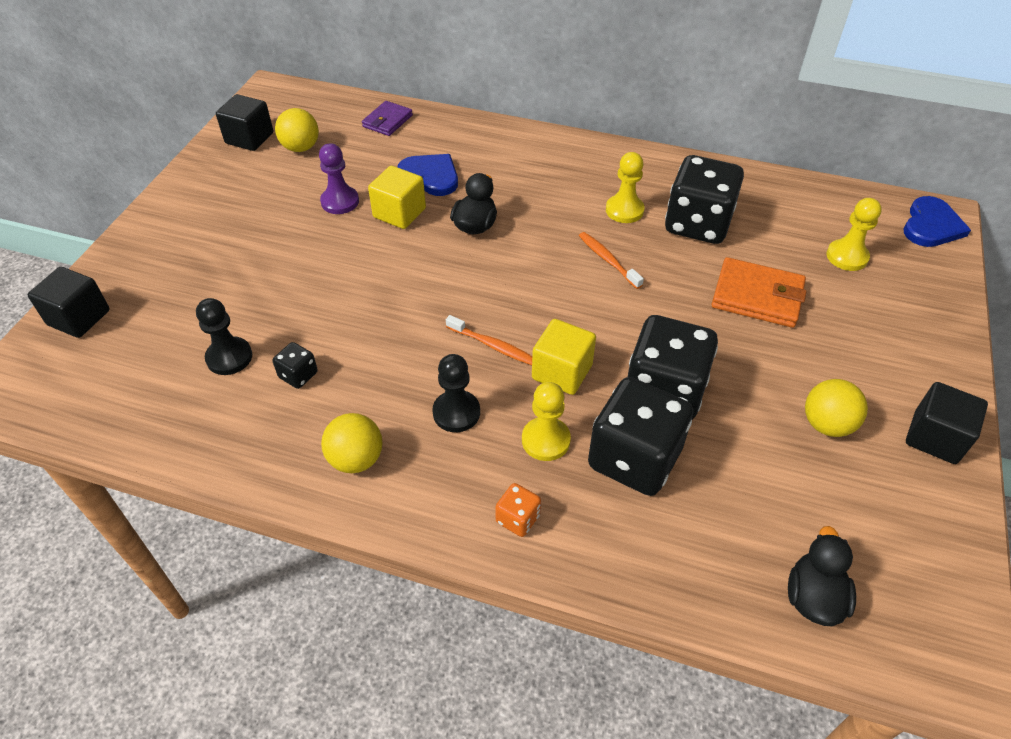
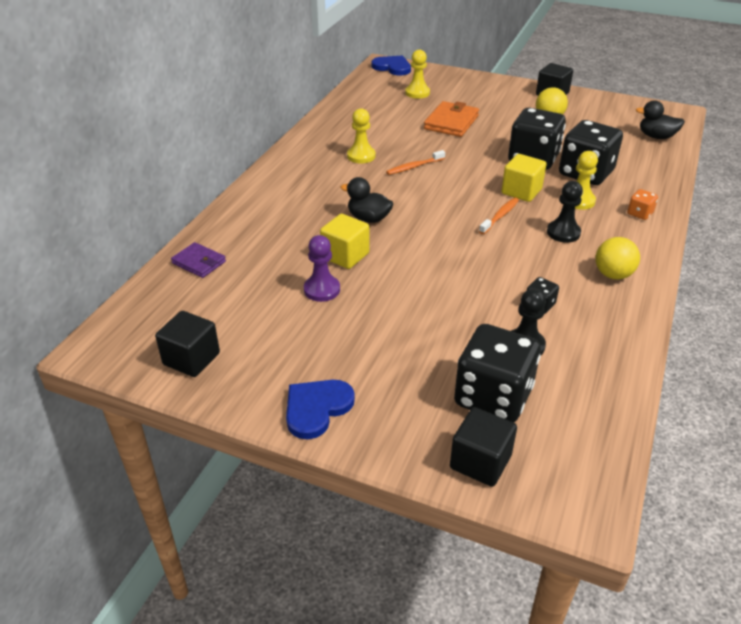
camera: 85 degrees left, 10 degrees down
yellow ball [275,108,319,152] -> none
blue heart [398,154,458,196] -> blue heart moved to [286,380,355,439]
black dice [665,155,744,244] -> black dice moved to [454,324,541,423]

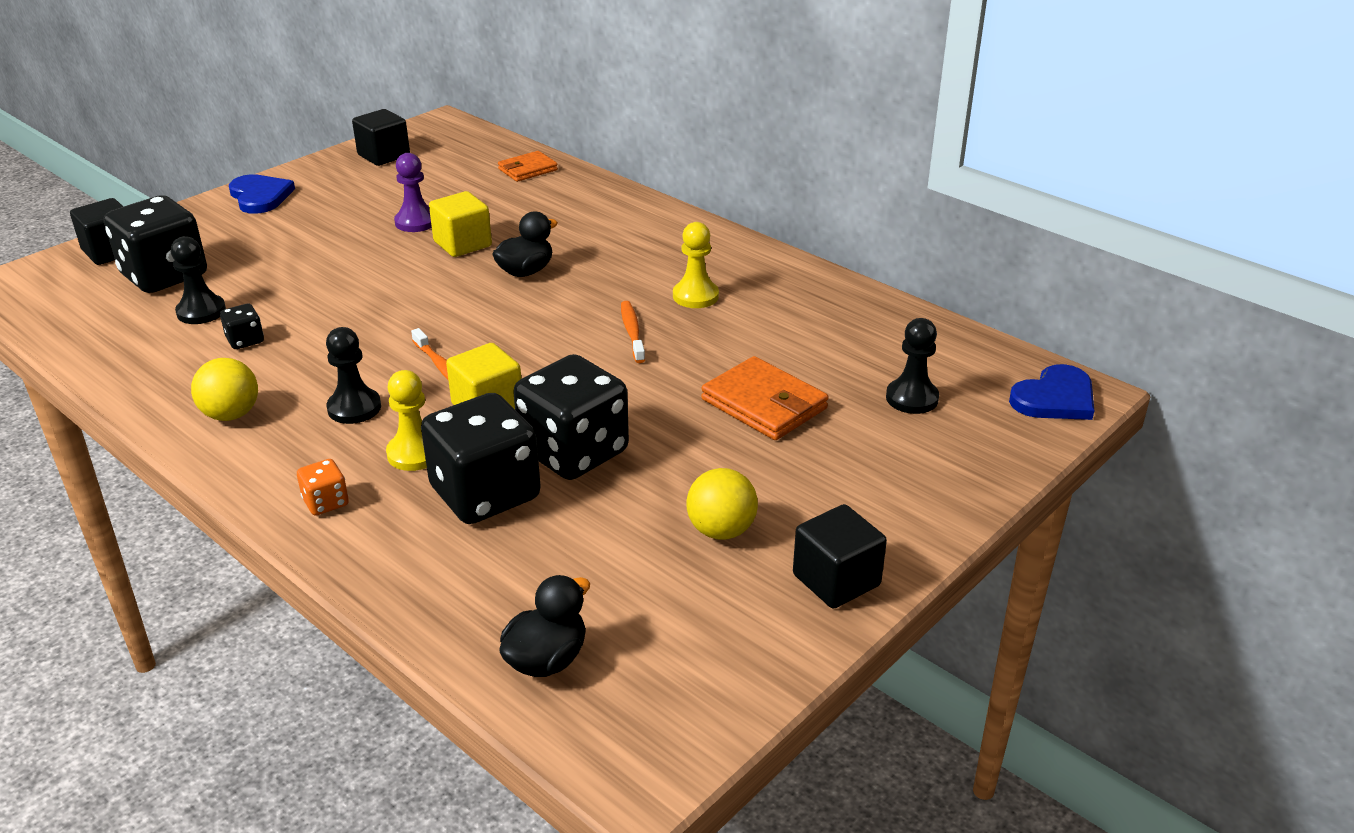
camera: 110 degrees right, 5 degrees down
purple wallet [171,242,226,278] -> orange wallet [498,151,558,182]
yellow pawn [405,50,430,99] -> black pawn [886,318,939,414]

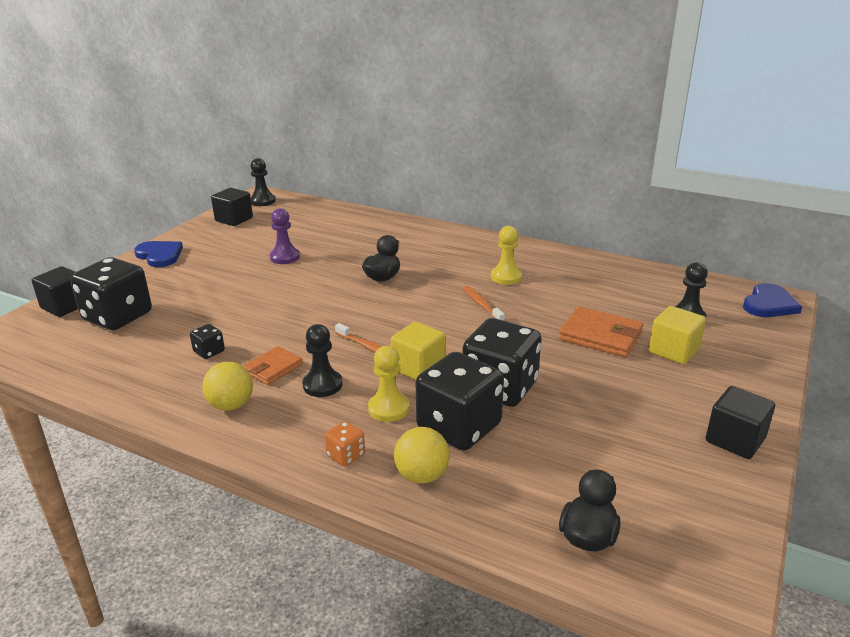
camera: 15 degrees left, 5 degrees down
black pawn [171,236,226,324] -> black pawn moved to [250,158,276,206]
yellow cube [429,191,492,257] -> yellow cube moved to [649,306,706,364]
orange wallet [498,151,558,182] -> orange wallet moved to [243,346,303,385]
yellow ball [686,468,758,539] -> yellow ball moved to [394,427,450,484]

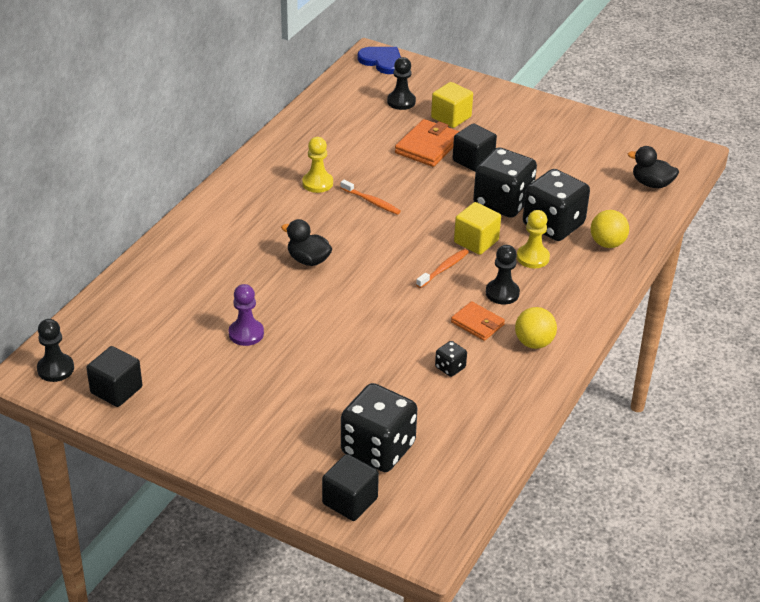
camera: 90 degrees left, 10 degrees up
blue heart [134,241,183,267] -> none
orange dice [324,421,365,467] -> none
orange toothbrush [463,286,505,321] -> orange toothbrush turned 120 degrees counterclockwise [341,180,401,215]
black cube [706,386,775,459] -> black cube moved to [453,123,497,172]

